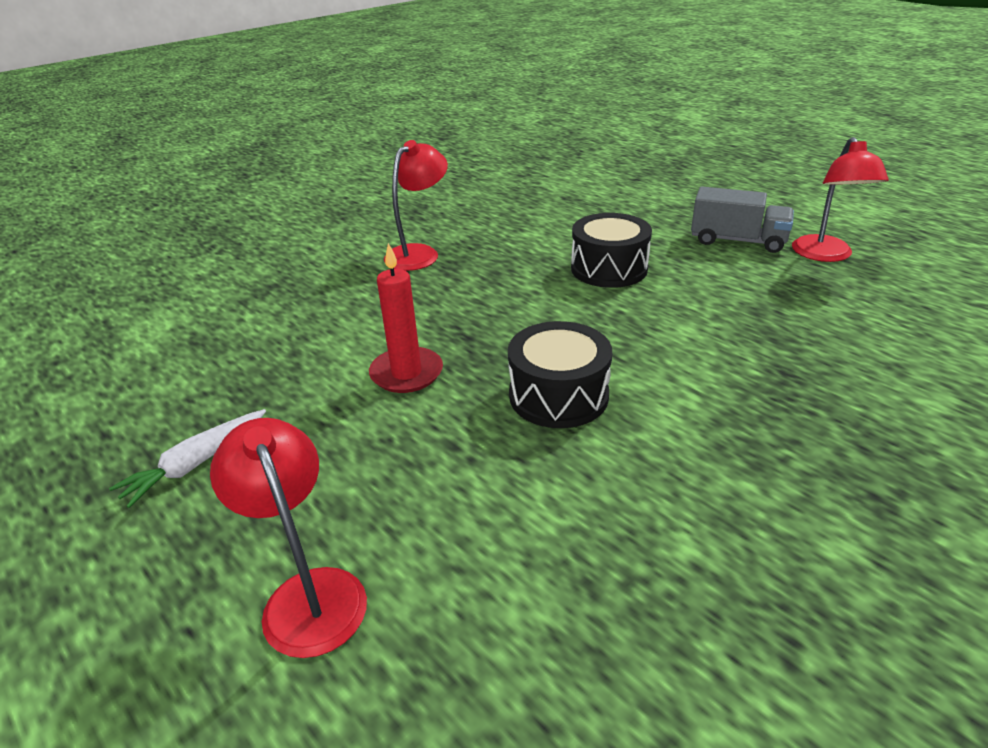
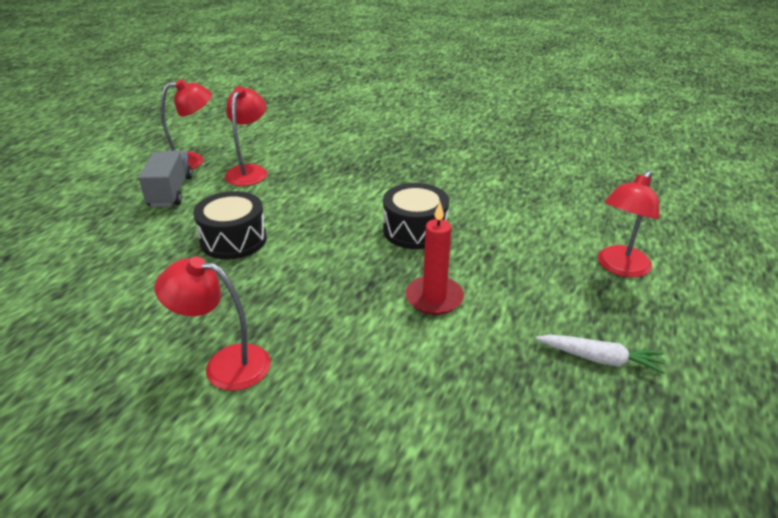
camera: 115 degrees left, 0 degrees up
none -> red lamp [225,86,267,186]

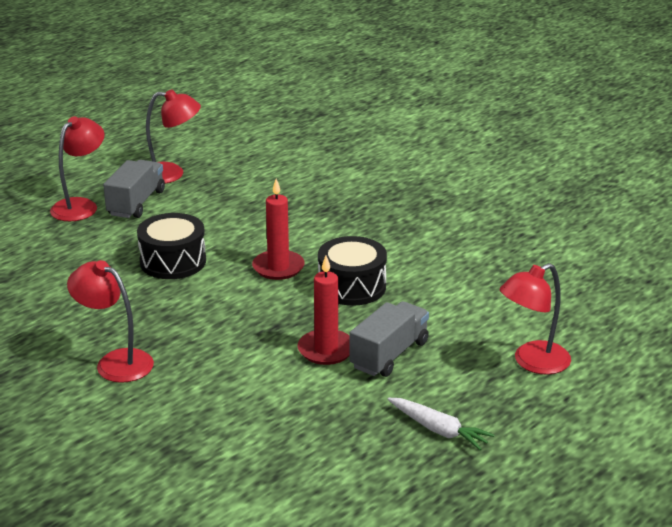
camera: 20 degrees right, 5 degrees down
red lamp [225,86,267,186] -> red lamp moved to [50,116,104,221]
none -> red candle [252,179,305,280]
none -> grey truck [349,301,429,377]

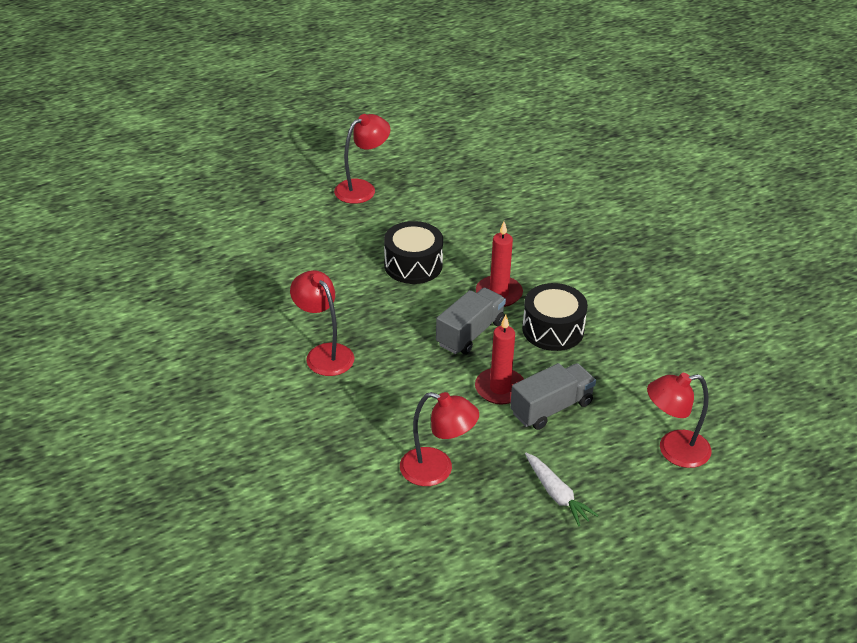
camera: 20 degrees right, 10 degrees up
grey truck [103,160,165,218] -> grey truck moved to [436,288,506,355]
red lamp [146,89,201,184] -> red lamp moved to [400,392,479,486]

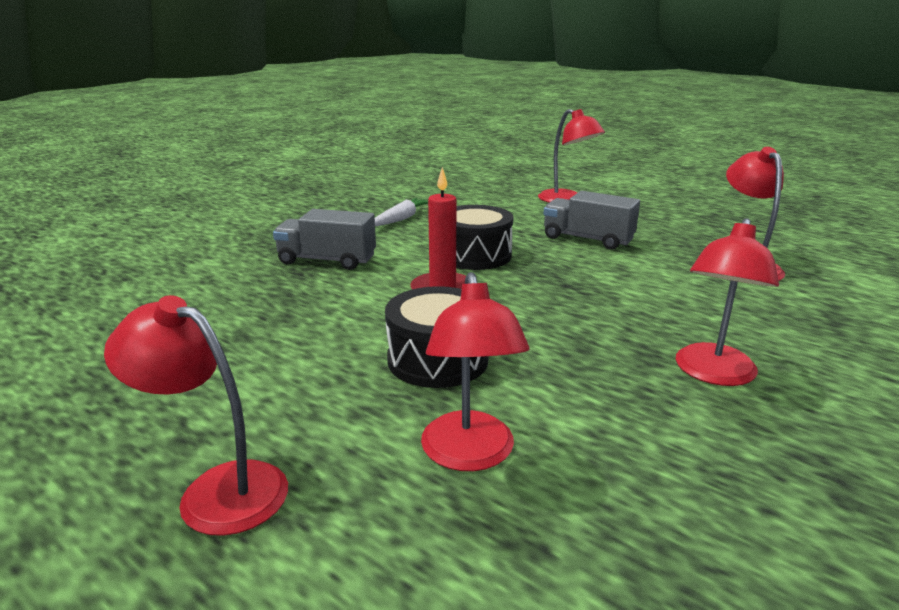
camera: 115 degrees left, 15 degrees down
grey truck [436,288,506,355] -> grey truck moved to [273,209,376,270]
red candle [475,315,524,404] -> none
white carrot [525,453,598,526] -> white carrot moved to [375,198,428,226]
none -> red lamp [421,272,530,471]

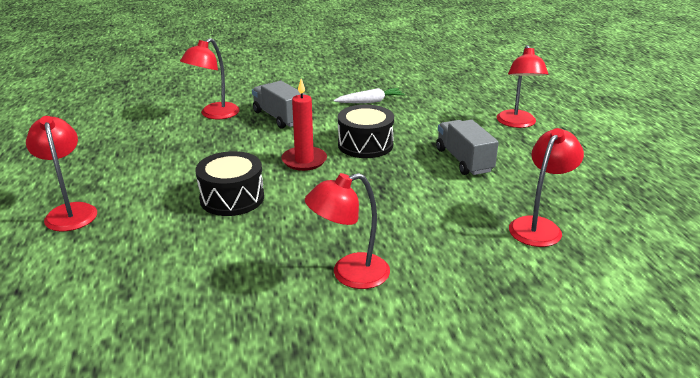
camera: 40 degrees right, 5 degrees up
red lamp [421,272,530,471] -> red lamp moved to [180,38,240,119]

